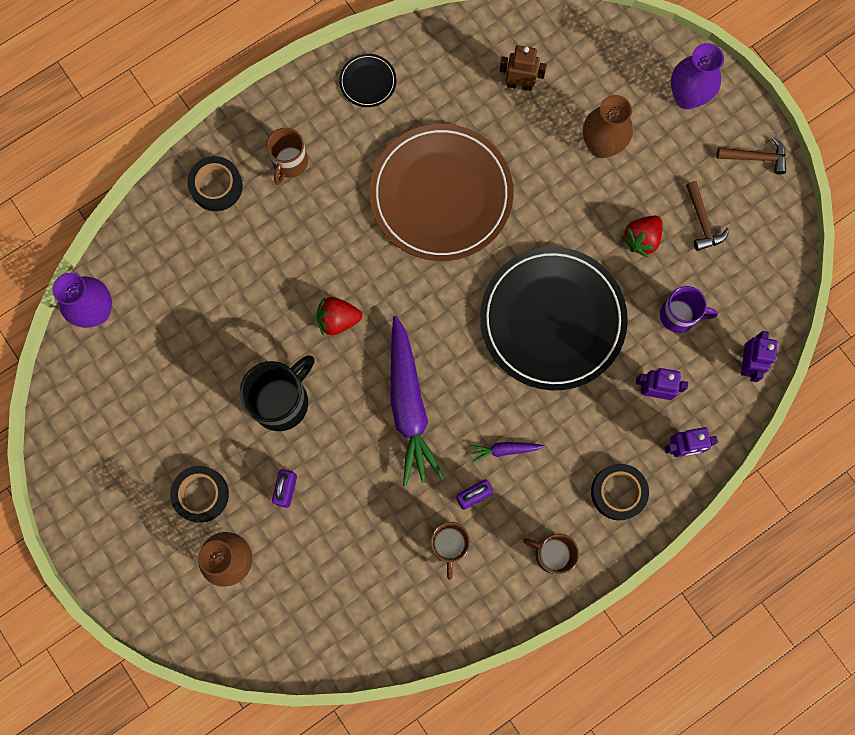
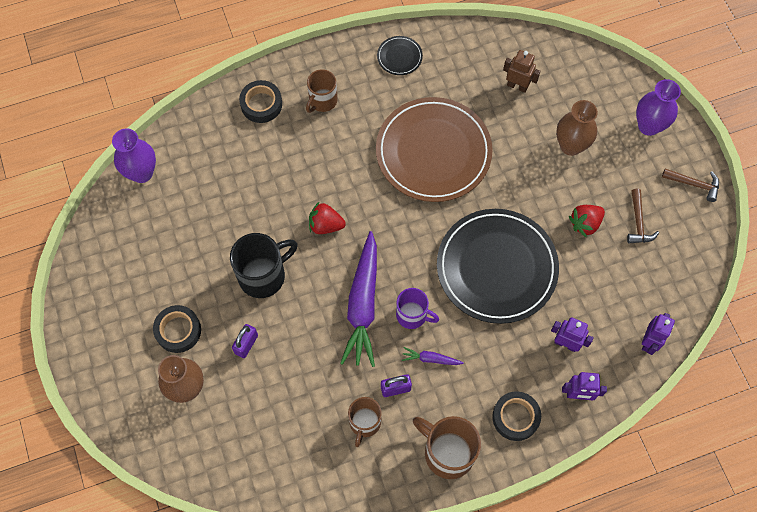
camera: 15 degrees right, 10 degrees down
brown mug [523,533,579,574] -> brown mug [413,416,481,479], size x1.55
purple mug [660,286,718,333] -> purple mug moved to [396,288,439,329]

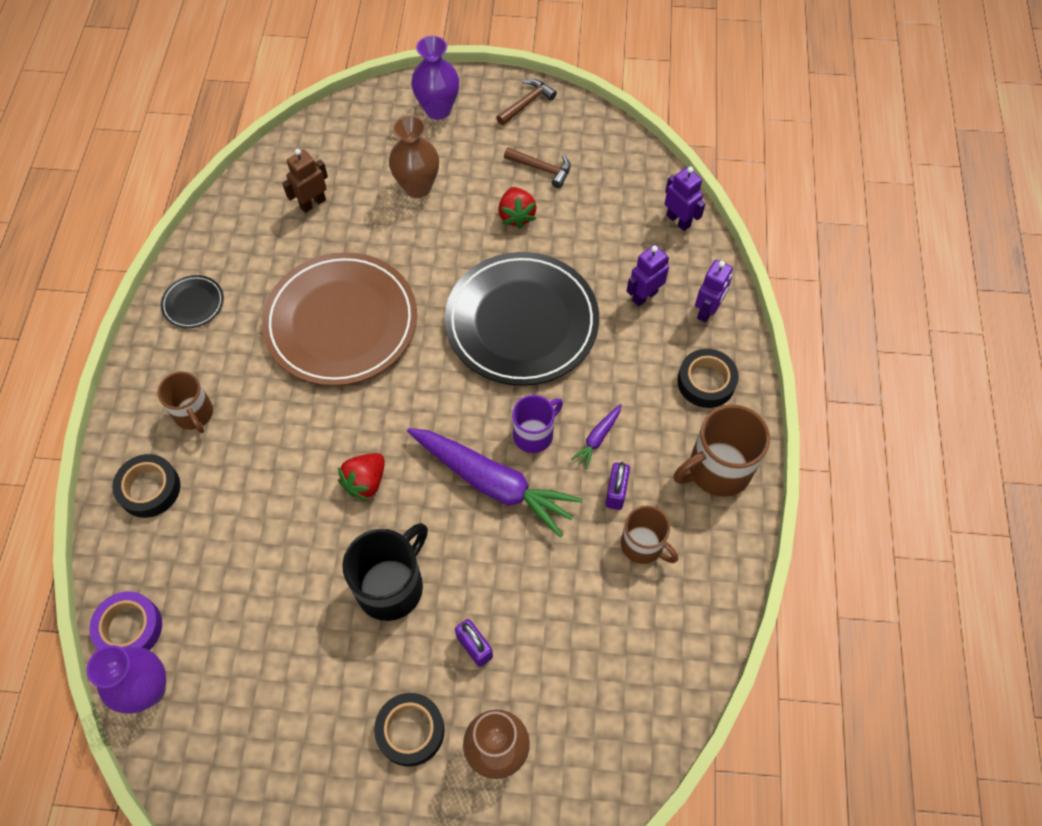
camera: 65 degrees left, 5 degrees down
black mug [230,233,298,298] -> black mug turned 45 degrees clockwise [342,523,428,621]
none -> purple tape [89,591,162,650]

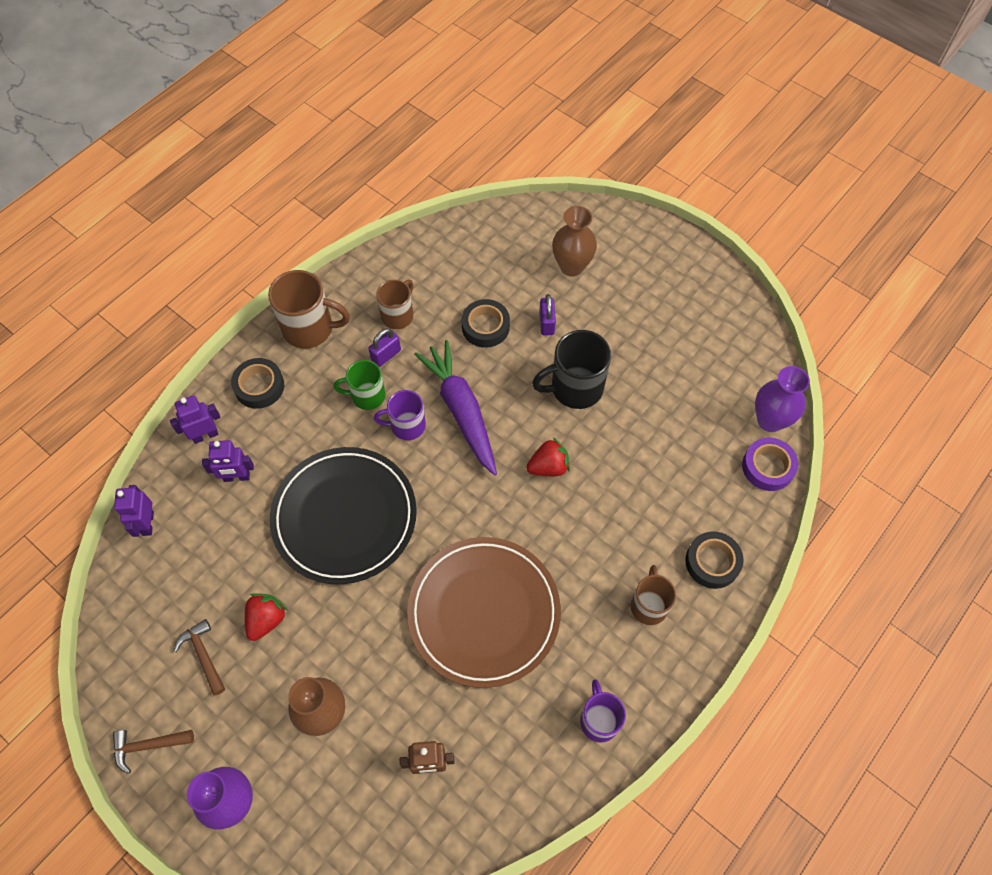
camera: 145 degrees left, 0 degrees up
black plate [161,275,224,328] -> purple mug [580,679,626,742]
black tape [374,693,445,767] -> black tape moved to [461,299,510,348]
purple carrot [571,404,621,469] -> green mug [334,360,386,410]
brown mug [621,506,678,564] -> brown mug turned 45 degrees clockwise [376,280,413,329]

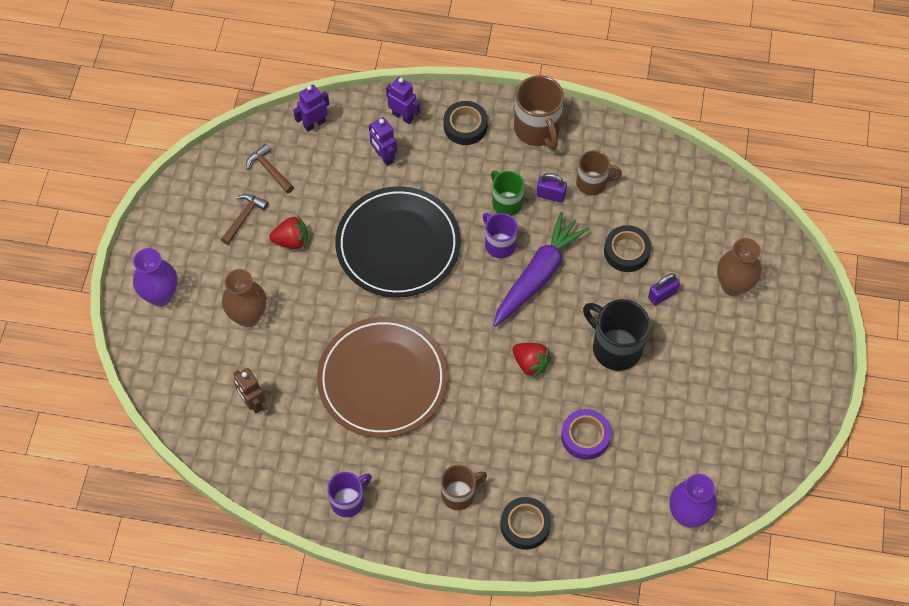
camera: 60 degrees right, 0 degrees up
brown hammer [113,730,194,774] -> brown hammer moved to [246,144,294,194]
purple tape [742,438,798,491] -> purple tape moved to [561,409,611,460]

